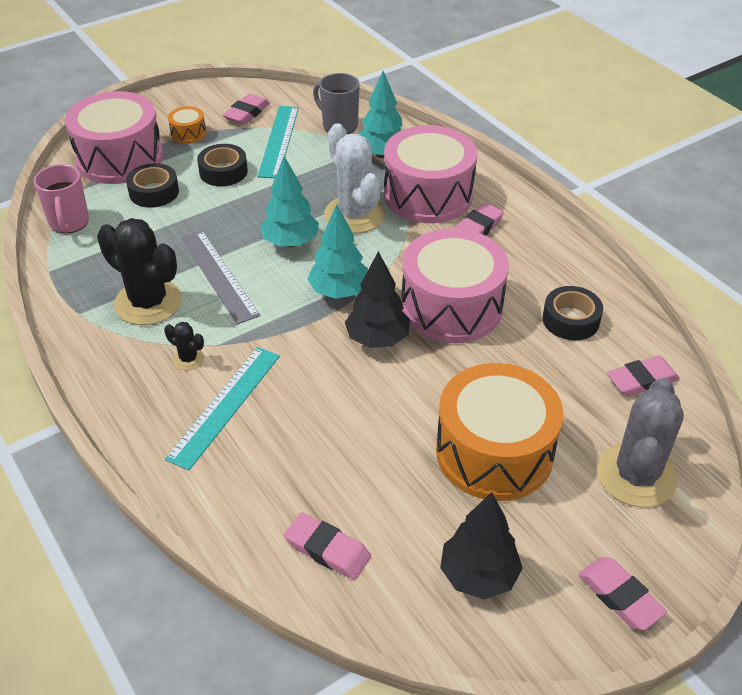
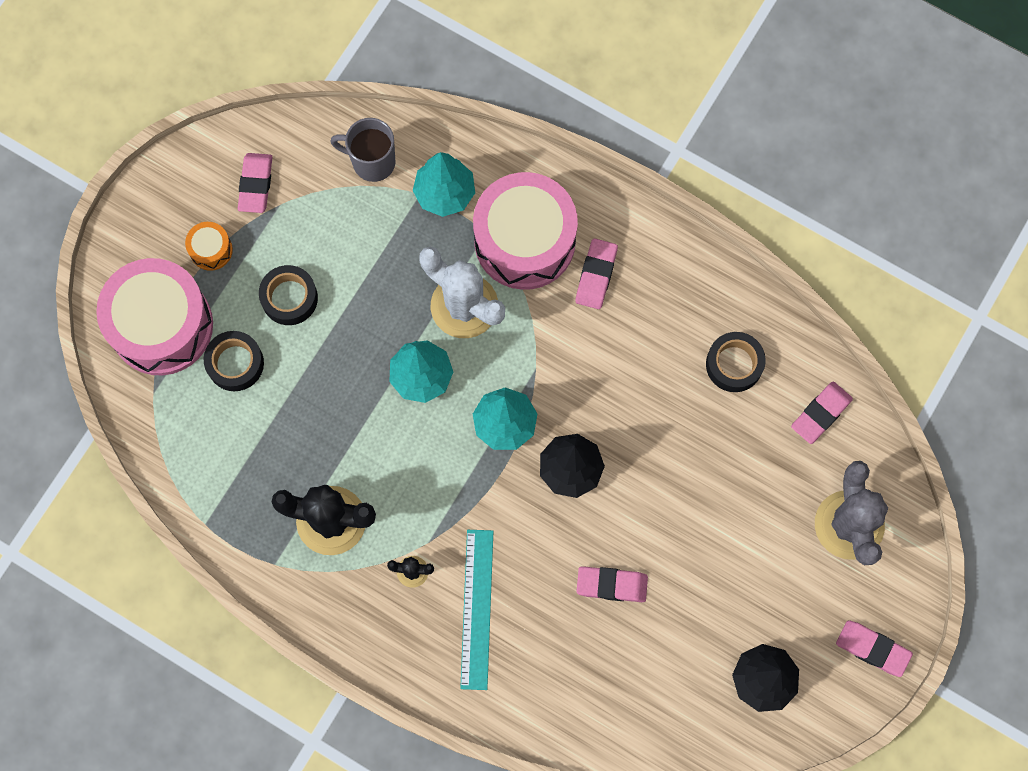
camera: 25 degrees left, 30 degrees up
pink mug [33,164,89,234] -> none
grey ruler [181,230,260,325] -> none
turquoise ruler [258,106,299,178] -> none
pink eraser [284,512,371,580] -> pink eraser moved to [576,566,648,602]
pink drum [401,228,509,343] -> none
orange drum [436,363,563,501] -> none

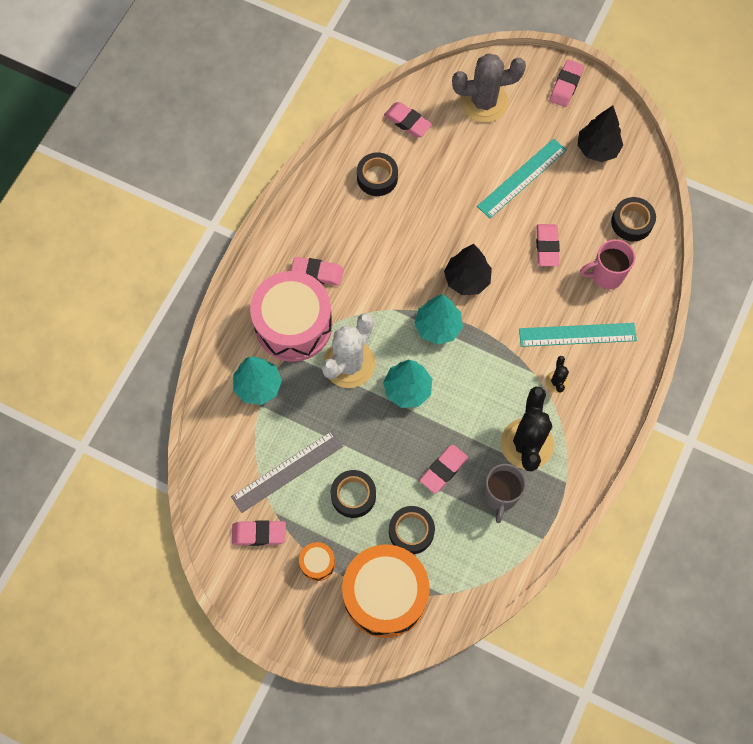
camera: 95 degrees left, 5 degrees down
pink drum [96,258,213,375] -> orange drum [342,544,430,638]
grey mug [330,118,396,182] -> grey mug moved to [484,464,526,523]
none -> grey ruler [231,431,343,513]
none -> pink eraser [420,444,468,494]
none -> turquoise ruler [477,139,567,218]
none -> pink mug [580,239,635,289]
none -> black tape [611,197,656,241]

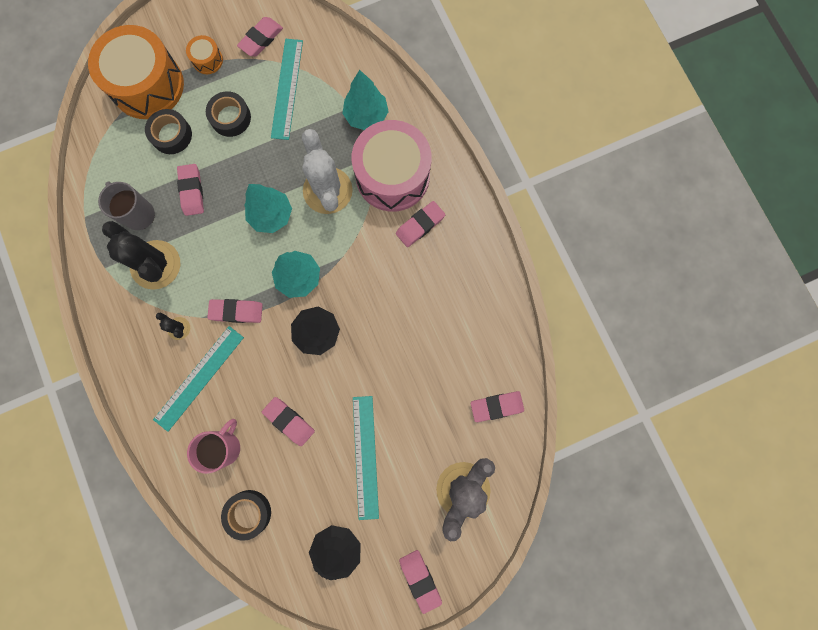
camera: 130 degrees right, 10 degrees up
grey ruler [231,431,343,513] -> turquoise ruler [271,39,303,140]
black tape [357,152,398,196] -> none
none -> pink eraser [207,299,263,323]

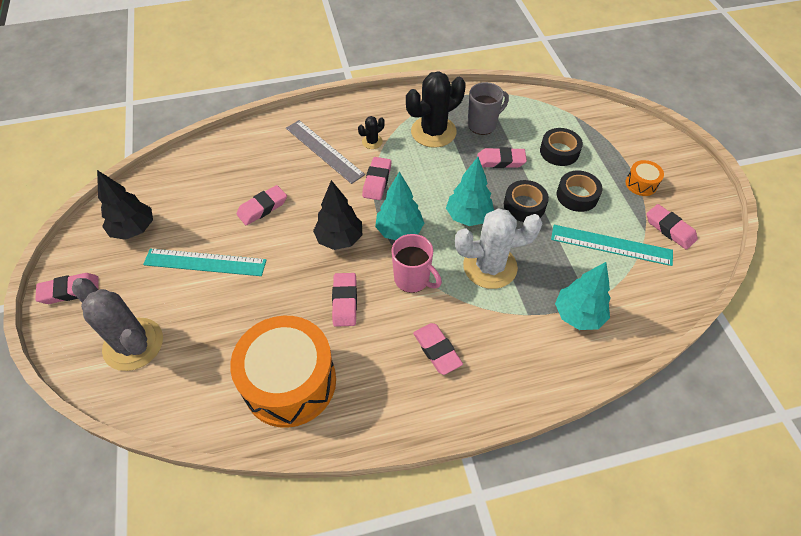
camera: 100 degrees right, 25 degrees down
orange drum [88,25,184,119] -> orange drum moved to [230,316,336,428]
turquoise ruler [153,326,244,432] -> grey ruler [286,120,365,184]
pink mug [187,419,240,474] -> pink mug moved to [391,234,442,293]
black tape [221,490,271,541] -> black tape moved to [504,180,549,222]
pink drum [352,120,432,212] -> none
pink eraser [471,391,524,422] -> pink eraser moved to [332,273,357,327]

